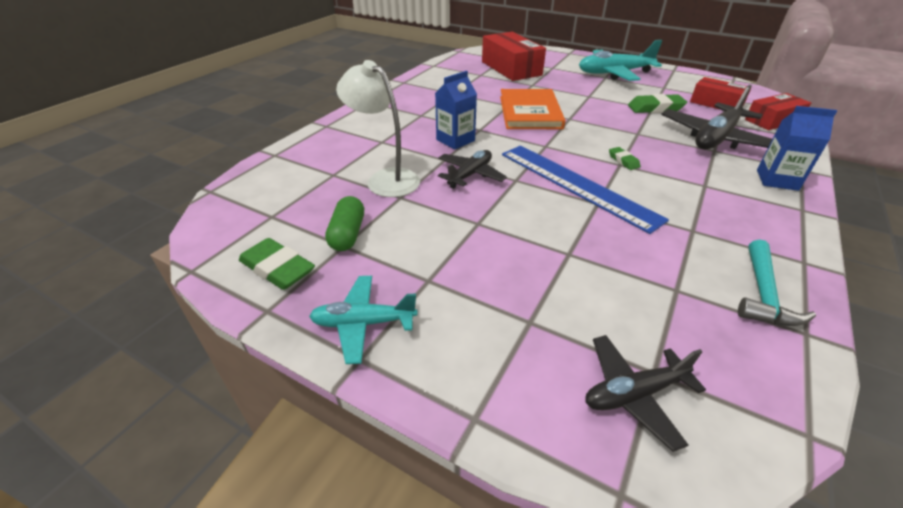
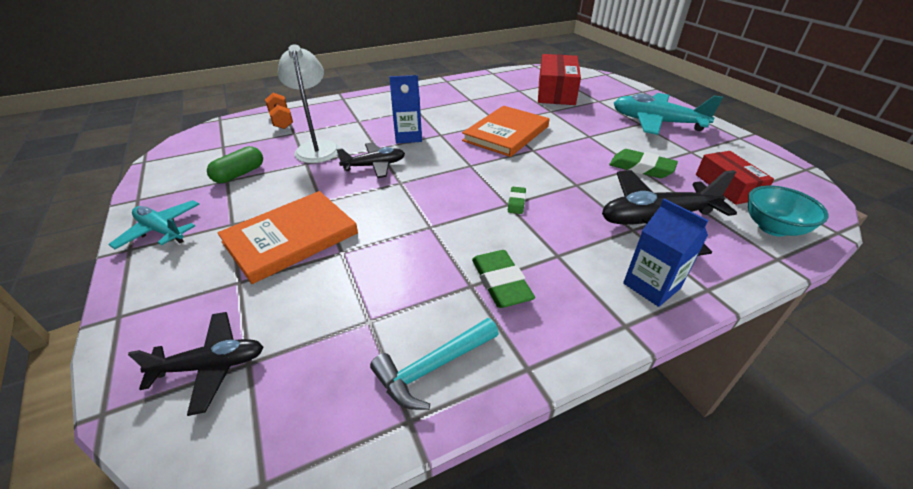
camera: 35 degrees right, 0 degrees up
green eraser [239,238,315,290] -> green eraser moved to [472,250,535,308]
blue ruler [502,146,669,234] -> none
black plane [585,335,706,452] -> black plane turned 150 degrees clockwise [128,312,263,416]
red box [745,93,811,130] -> turquoise bowl [748,185,829,237]
none -> orange book [217,191,358,284]
none -> orange dumbbell [265,93,293,129]

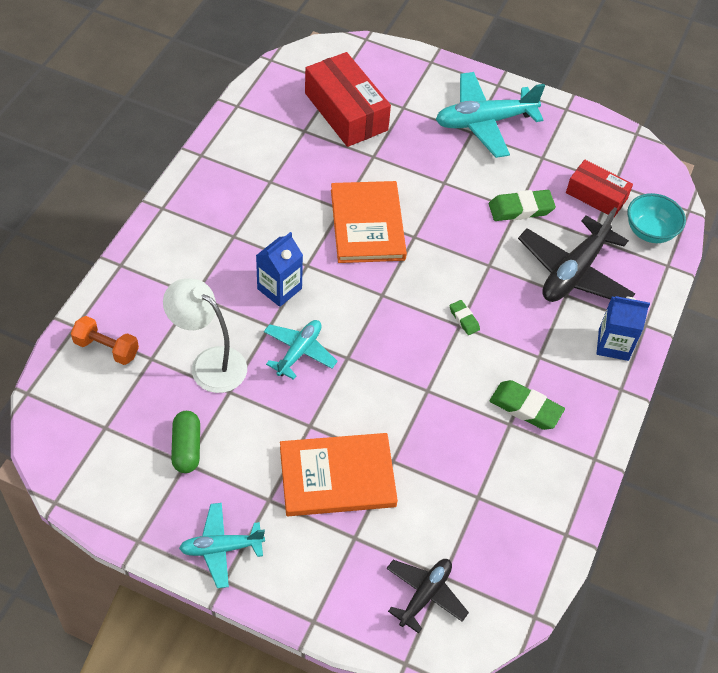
camera: 45 degrees left, 15 degrees up
orange book [217,191,358,284] -> orange book turned 75 degrees clockwise [280,433,398,516]
black plane [336,142,405,178] -> turquoise plane [264,320,338,380]
turquoise hammer [370,318,499,410] -> none

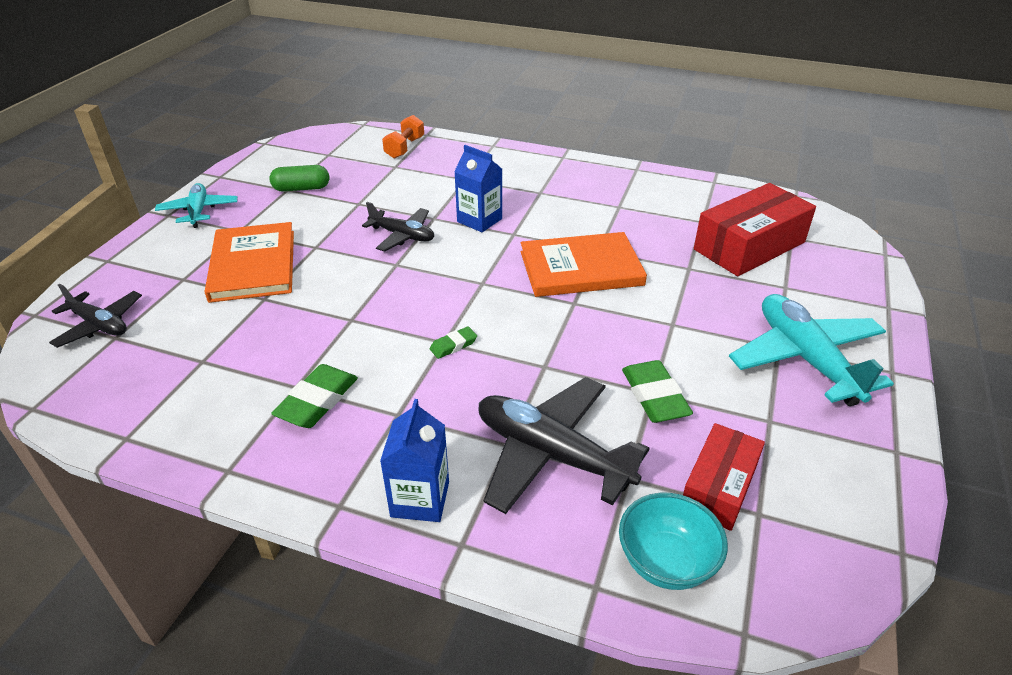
camera: 90 degrees right, 15 degrees down
white lamp [163,278,247,393] -> none
turquoise plane [264,320,338,380] -> black plane [362,202,434,252]

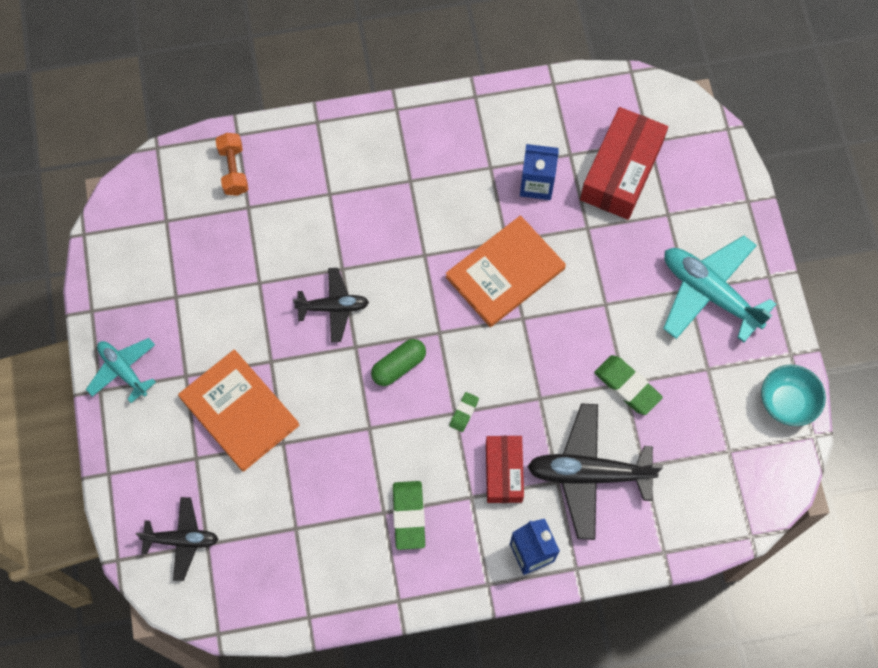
camera: 30 degrees left, 30 degrees up
green capsule [269,165,329,192] -> green capsule moved to [371,339,426,386]
blue carton [454,145,502,232] -> blue carton moved to [520,144,559,200]
turquoise bowl [619,493,728,590] -> turquoise bowl moved to [761,365,826,426]
red box [683,423,765,531] -> red box moved to [486,436,524,503]

